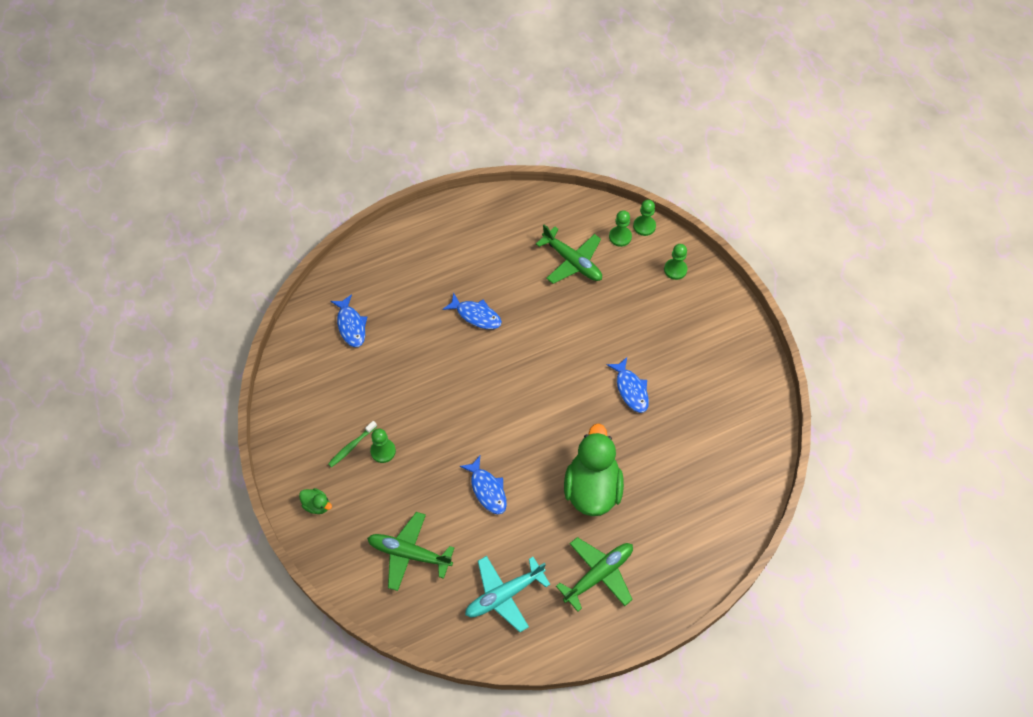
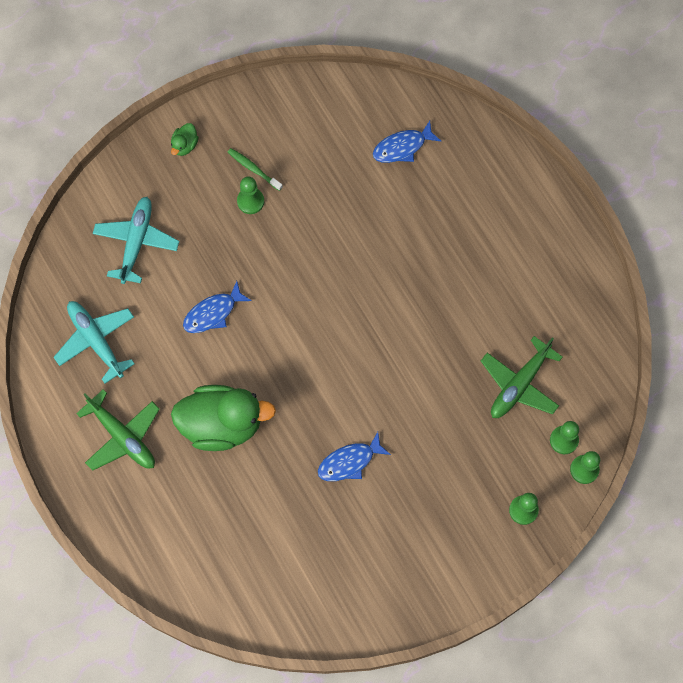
camera: 85 degrees right, 10 degrees up
green plane [367,512,455,591] -> turquoise plane [92,197,179,284]
blue fish [442,292,502,329] -> none

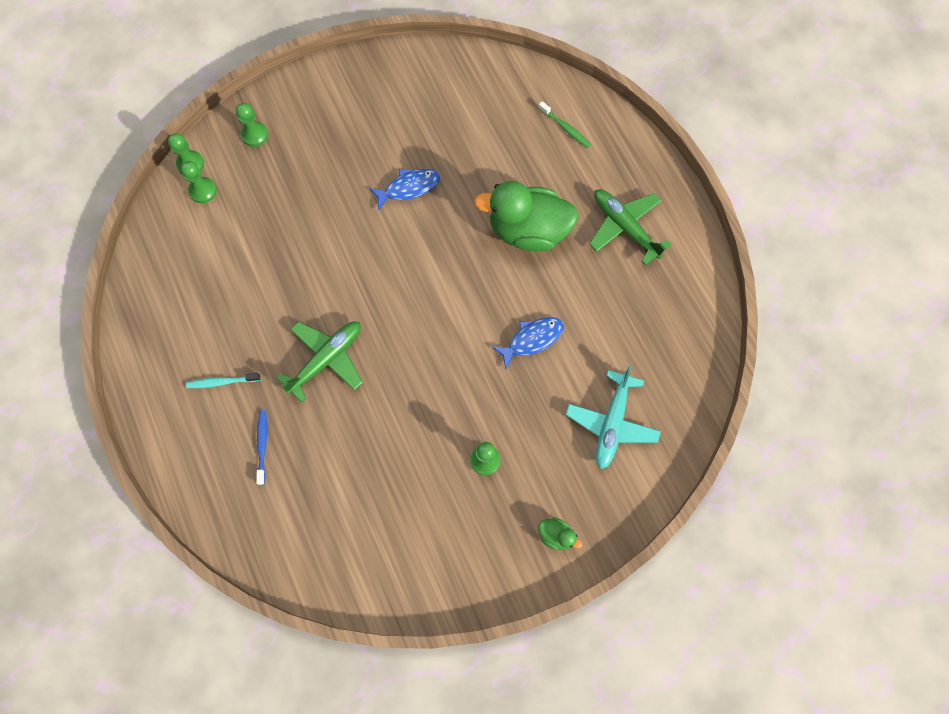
camera: 175 degrees left, 0 degrees up
turquoise plane [54,301,135,384] -> none
green duck [171,123,199,156] -> green duck turned 90 degrees clockwise [538,517,582,550]
green toothbrush [228,148,283,191] -> green toothbrush moved to [538,101,591,148]
blue fish [373,121,441,163] -> none
green plane [481,336,563,418] -> green plane moved to [276,321,363,402]
none -> turquoise toothbrush [186,373,261,388]
none -> blue toothbrush [256,410,267,485]

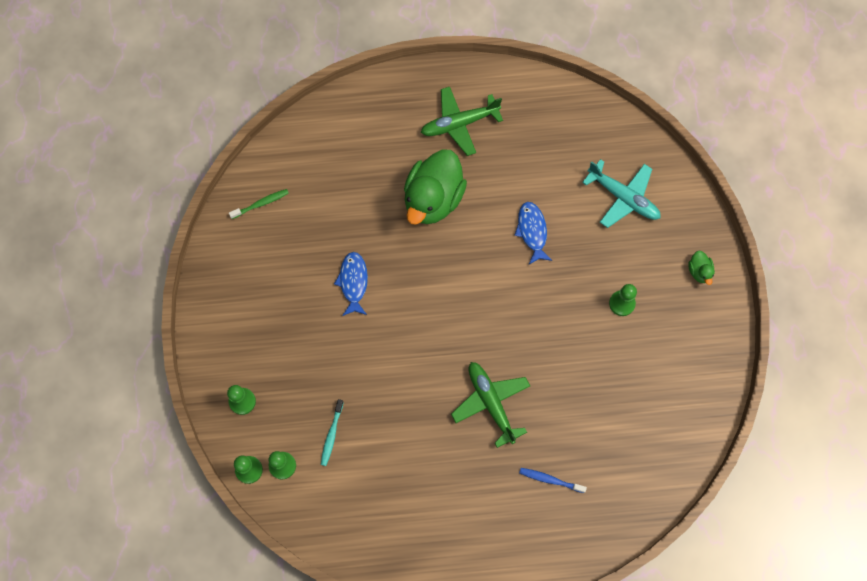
camera: 70 degrees left, 0 degrees up
turquoise toothbrush [186,373,261,388] -> turquoise toothbrush moved to [321,399,344,466]
green toothbrush [538,101,591,148] -> green toothbrush moved to [229,189,289,219]
green duck [538,517,582,550] -> green duck turned 120 degrees clockwise [688,250,715,285]

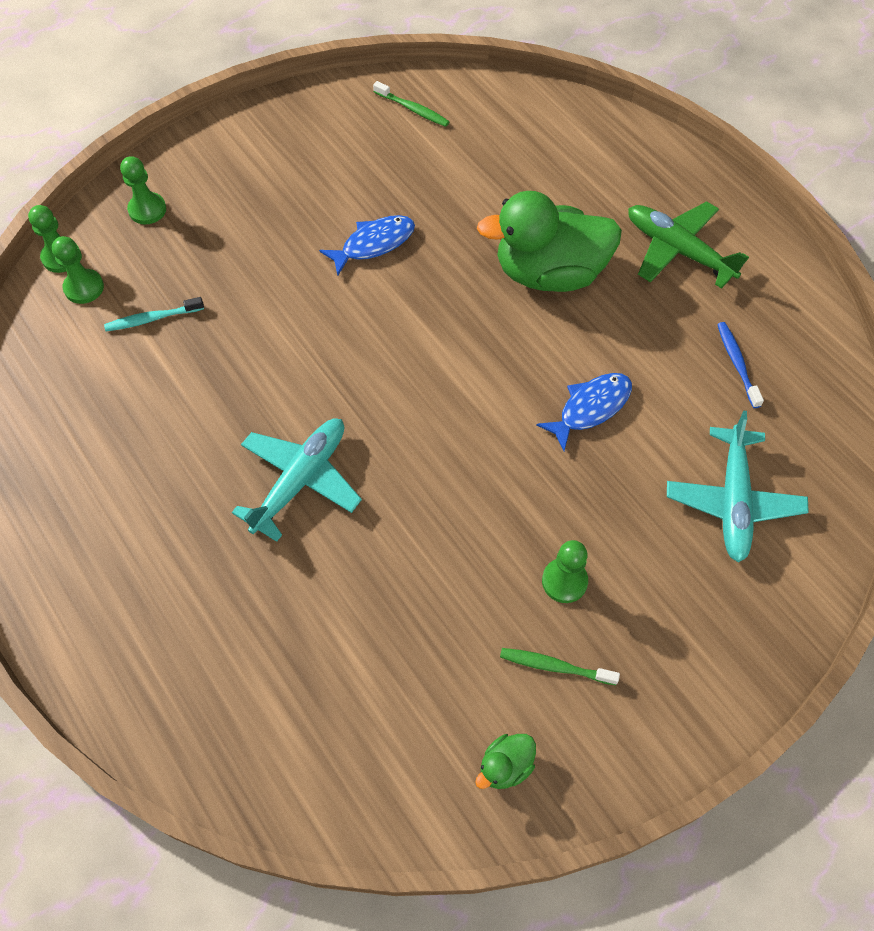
camera: 60 degrees right, 10 degrees down
green plane [451,362,530,448] -> turquoise plane [232,418,362,542]
blue toothbrush [519,468,587,493] -> blue toothbrush moved to [717,322,764,408]
green duck [688,250,715,285] -> green duck moved to [475,734,536,789]
none -> green toothbrush [500,648,620,685]

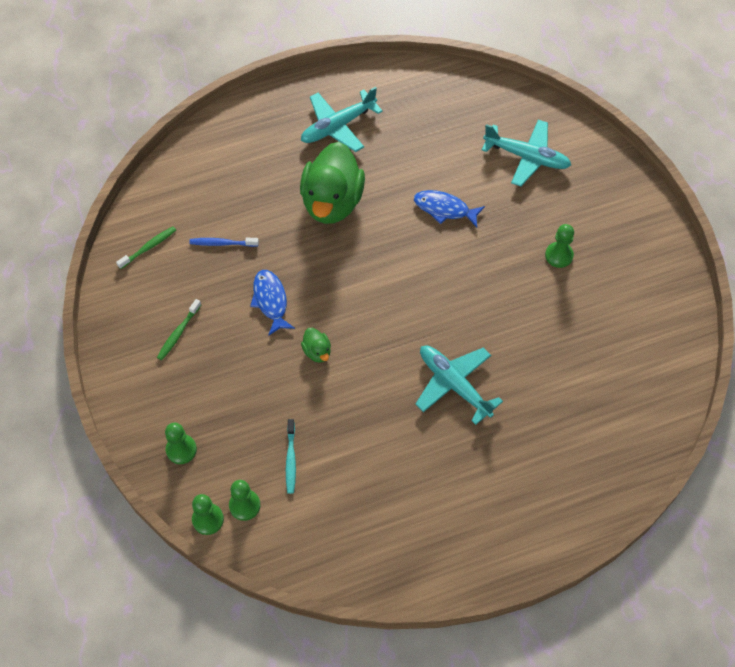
camera: 75 degrees left, 0 degrees up
green duck [475,734,536,789] -> green duck moved to [301,328,331,363]
green toothbrush [500,648,620,685] -> green toothbrush moved to [157,299,201,360]
blue fish [536,373,632,451] -> blue fish turned 45 degrees counterclockwise [414,190,485,227]
green plane [628,201,749,289] -> turquoise plane [301,87,383,152]
blue toothbrush [717,322,764,408] -> blue toothbrush moved to [189,238,259,247]

